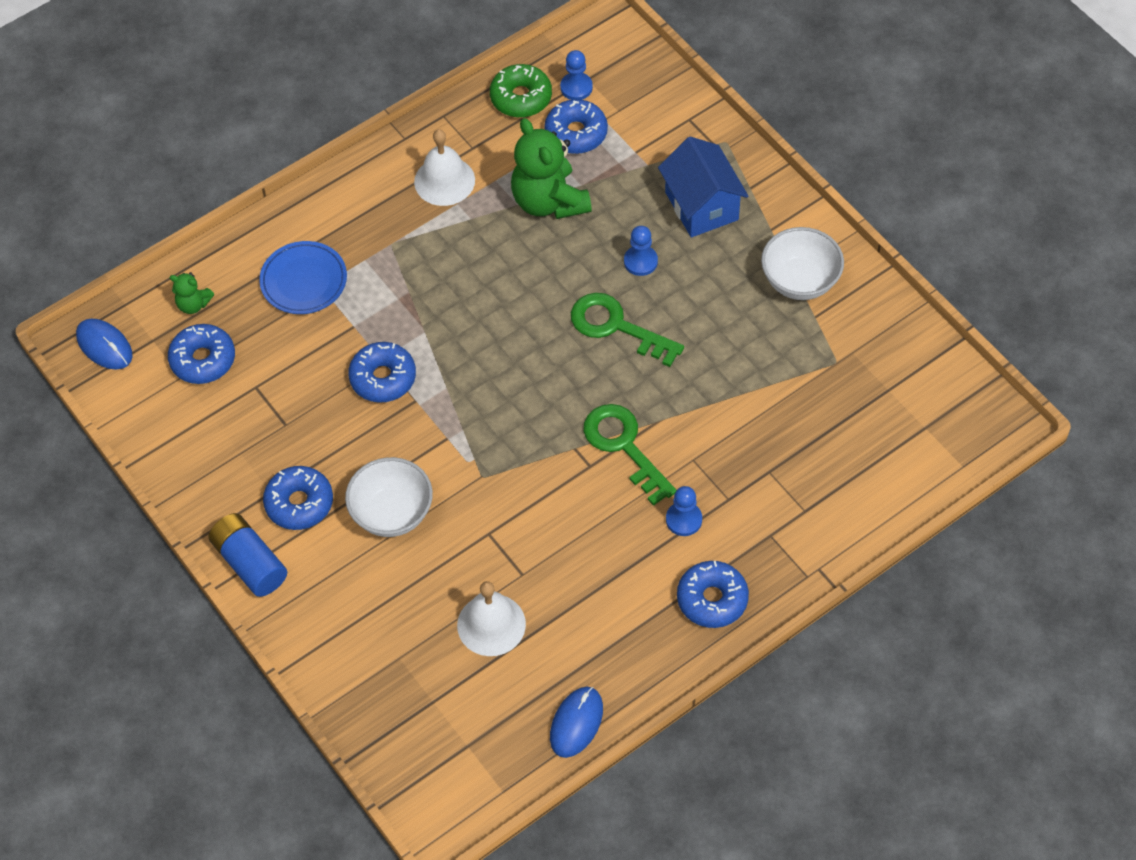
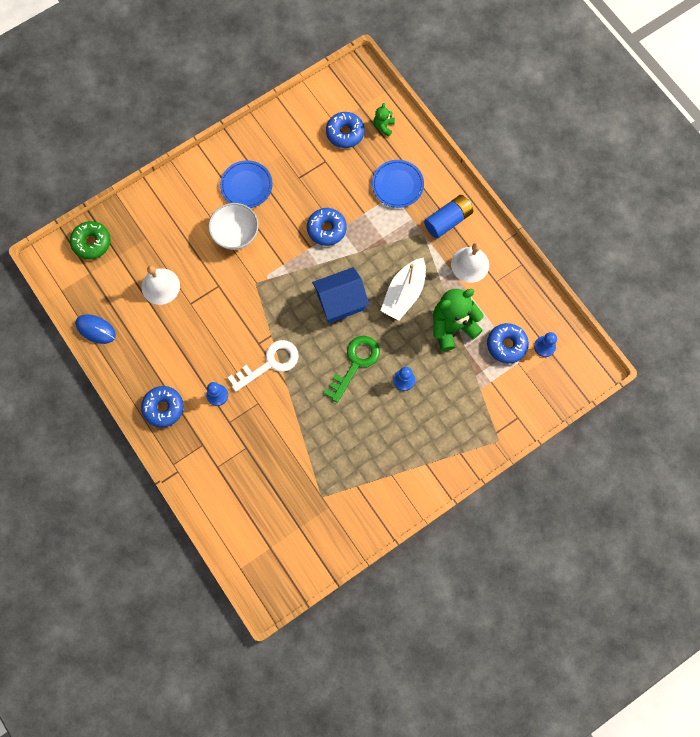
camera: 90 degrees right, 15 degrees up
blue mouse [76,319,133,370] -> none
blue battery [208,513,287,597] -> blue battery moved to [424,195,473,239]
blue donut [263,466,333,530] -> blue plate [220,160,273,208]
green donut [490,64,552,118] -> green donut moved to [70,221,111,260]
green key [583,404,677,506] -> white key [228,340,299,392]
blue house [658,137,749,237] -> blue house moved to [312,267,369,323]
white bowl [761,227,844,300] -> none
none -> white boat [380,258,426,321]

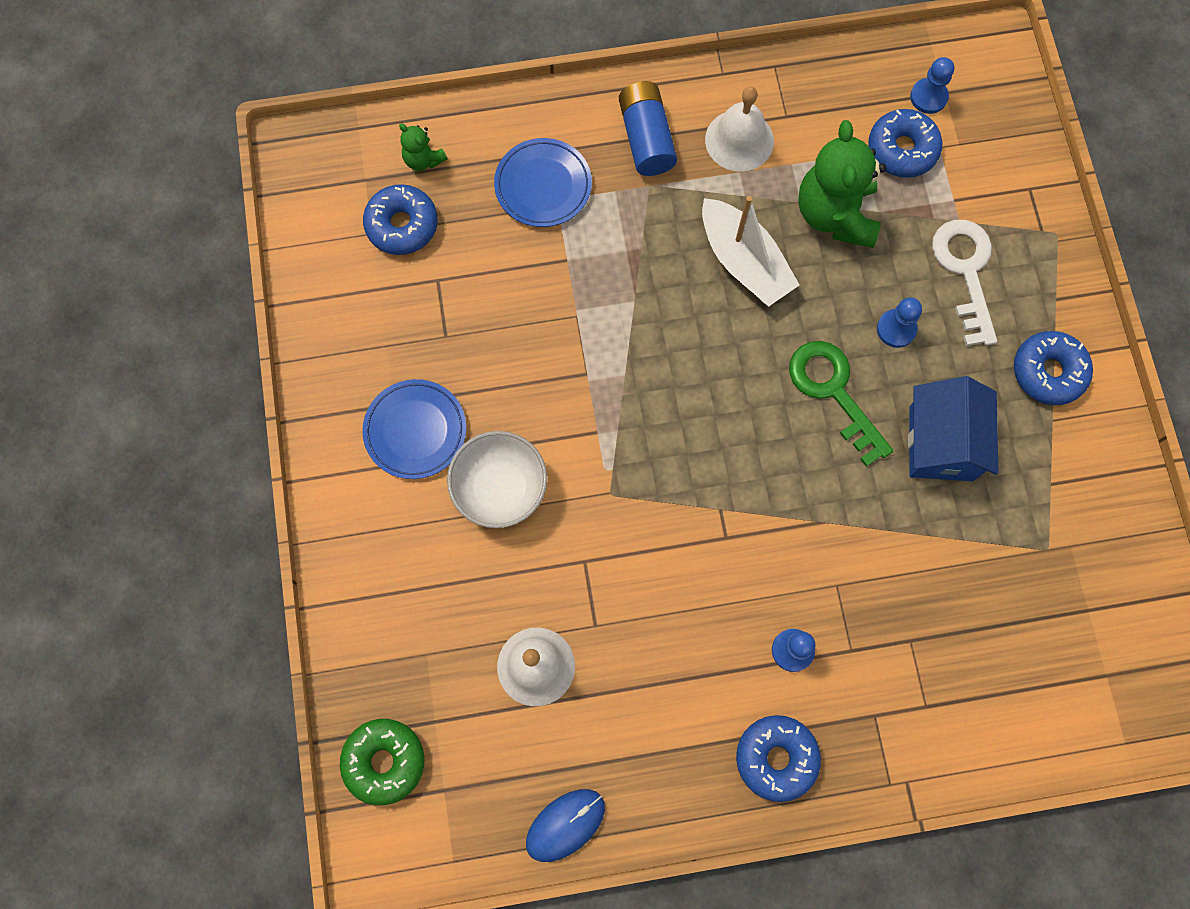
camera: 65 degrees left, 0 degrees up
white key [228,340,299,392] -> white key moved to [932,220,997,346]
blue donut [307,208,347,246] -> blue donut moved to [1014,331,1093,405]
blue house [312,267,369,323] -> blue house moved to [908,376,999,481]

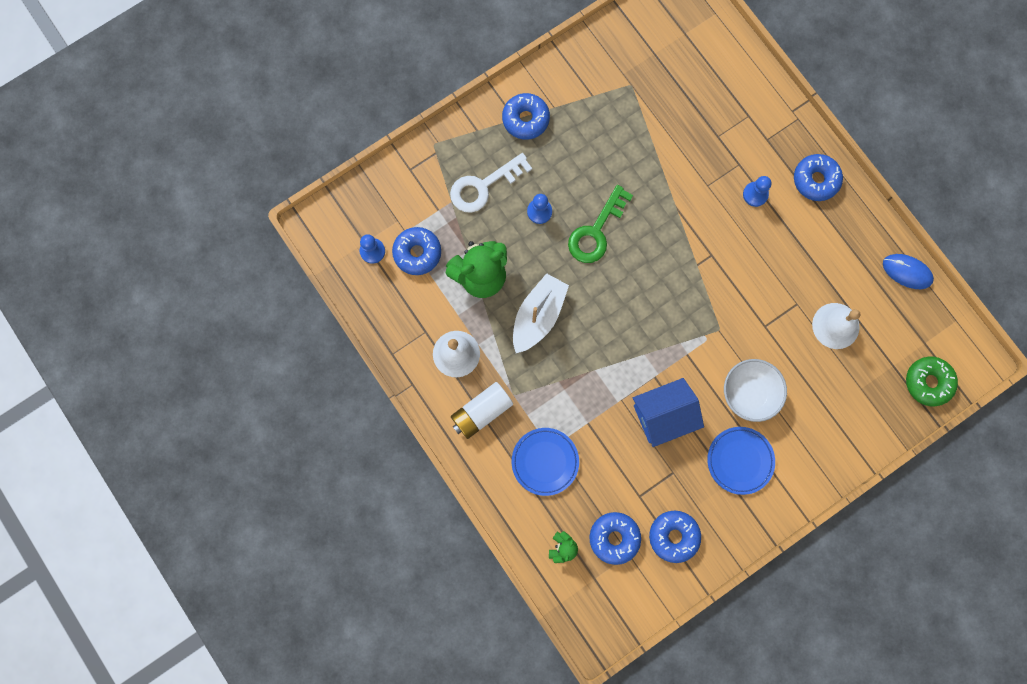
camera: 115 degrees left, 5 degrees up
blue battery [619,81,677,176] -> white battery [451,382,513,439]
blue house [908,376,999,481] -> blue house moved to [633,378,704,447]
none -> blue donut [649,511,701,563]

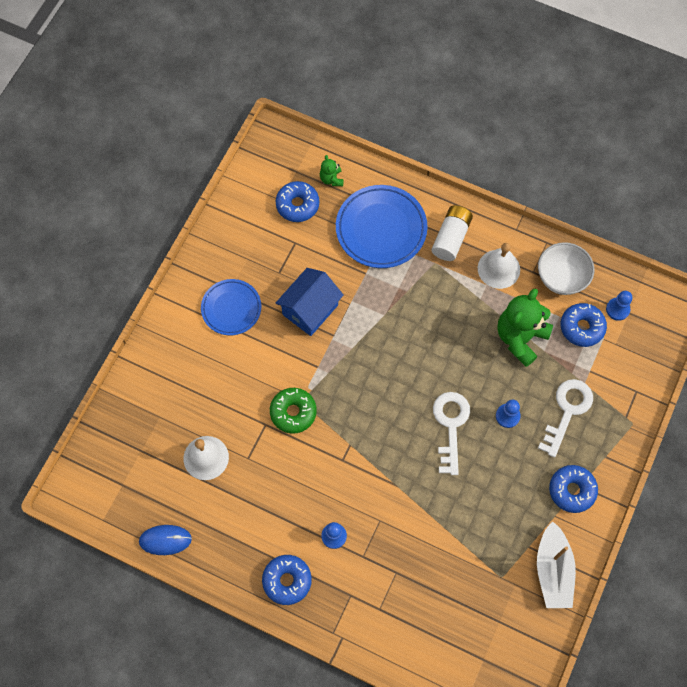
camera: 150 degrees right, 10 degrees down
blue plate [512,428,579,496] -> blue plate [336,185,428,268], size x1.56
white boat [513,273,569,353] -> white boat moved to [537,521,576,608]
green key [568,185,633,263] -> white key [433,392,470,475]
blue donut [649,511,701,563] -> none
white bowl [724,359,787,422] -> white bowl moved to [538,242,594,295]
green donut [906,357,958,406] -> green donut moved to [270,388,317,434]

